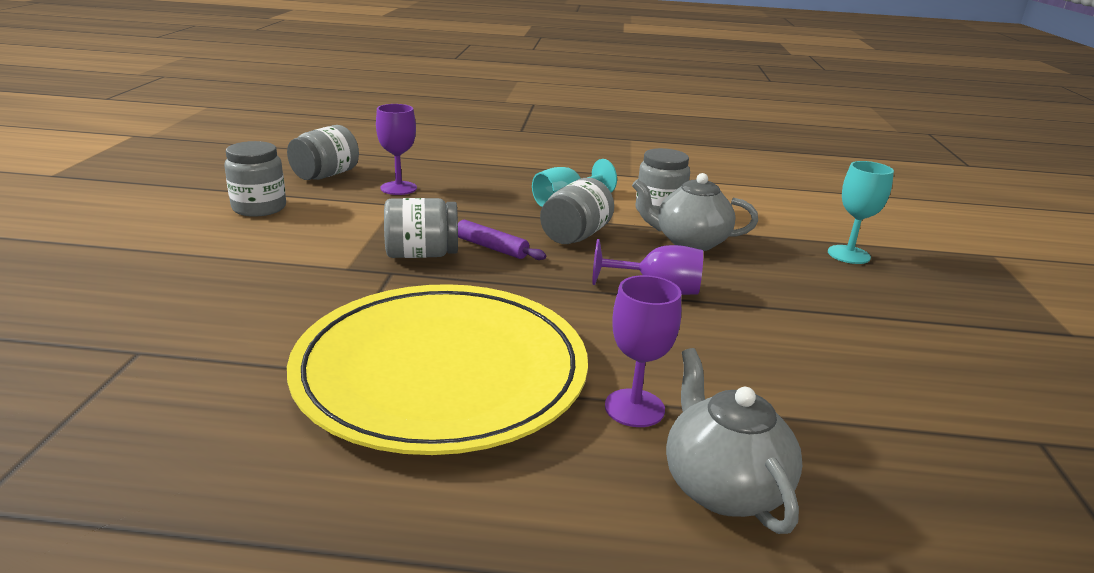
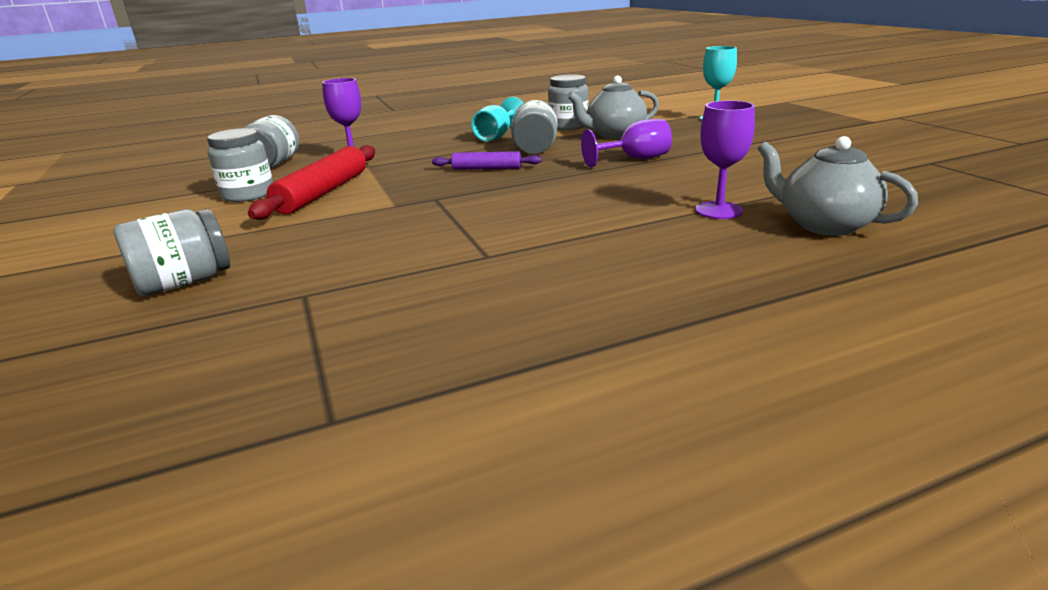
camera: 25 degrees left, 0 degrees up
yellow plate [287,284,588,455] -> none
grey jar [384,198,458,258] -> grey jar moved to [113,209,230,296]
none -> red rolling pin [248,145,375,220]

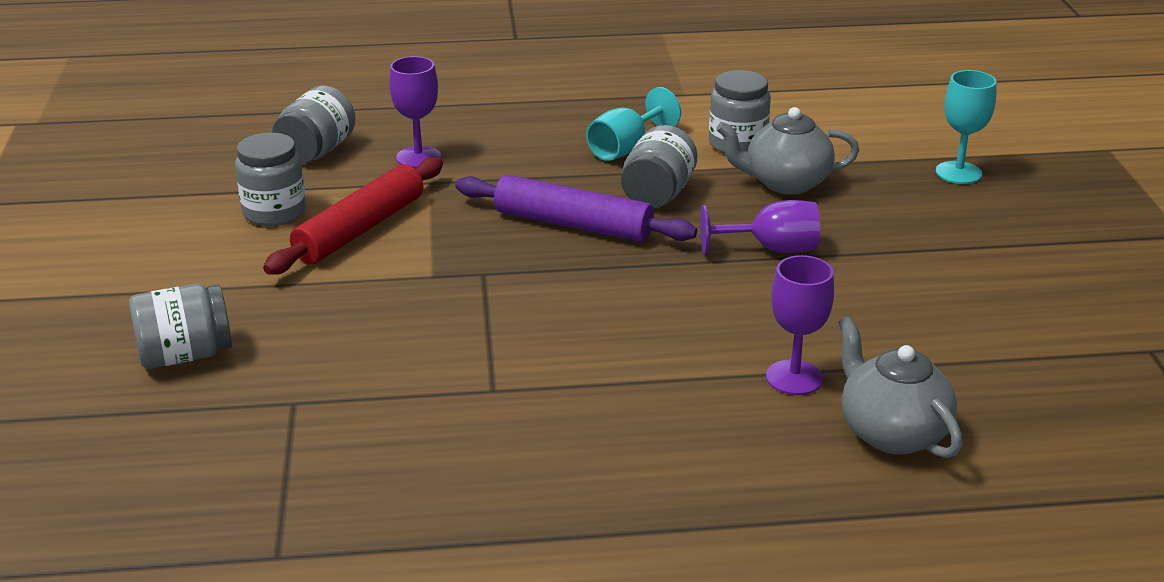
camera: 15 degrees right, 5 degrees up
purple rolling pin [432,151,542,170] -> purple rolling pin [455,175,697,242], size x1.75

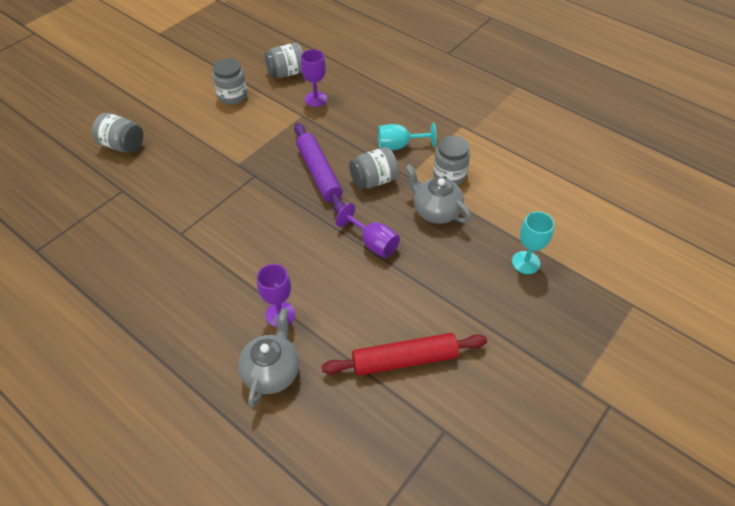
camera: 45 degrees right, 20 degrees up
red rolling pin [263,157,443,275] -> red rolling pin moved to [322,333,487,376]

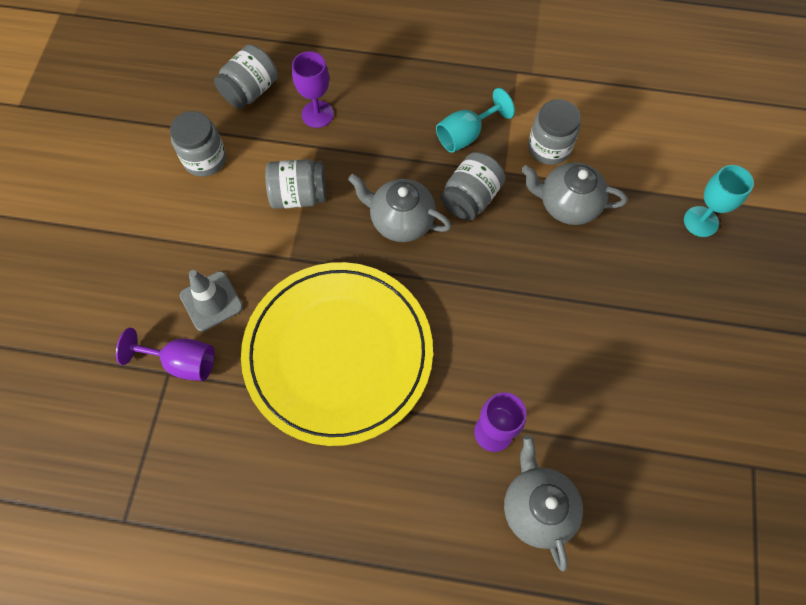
camera: 30 degrees left, 15 degrees up
grey jar [92,113,143,153] -> grey jar moved to [265,159,326,209]
purple rolling pin [294,123,345,214] -> grey teapot [348,174,451,242]
red rolling pin [322,333,487,376] -> none
purple goblet [336,203,400,258] -> purple goblet moved to [116,328,215,381]
none -> grey traffic cone [180,270,243,332]
none -> yellow plate [241,262,433,446]

